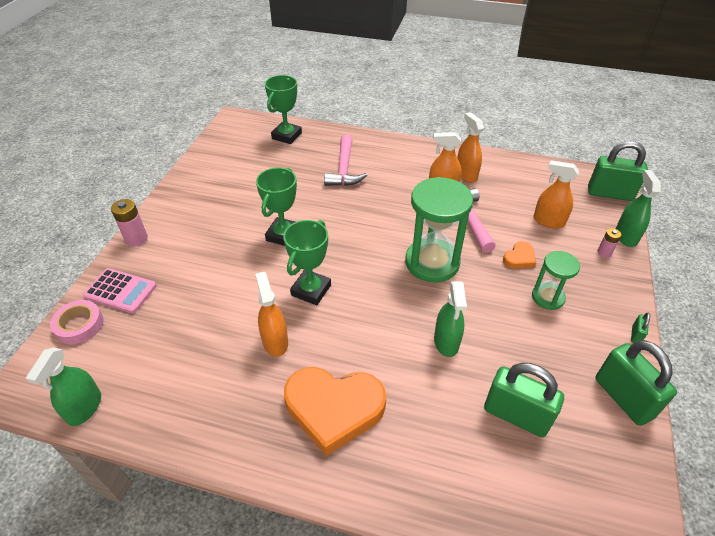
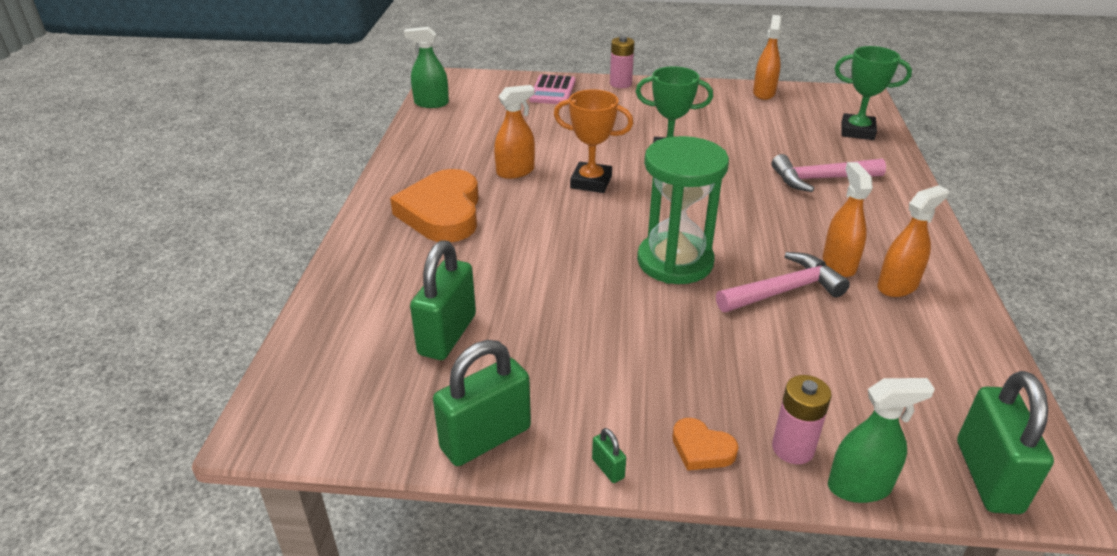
camera: 80 degrees right, 10 degrees down
pink tape [50,300,104,344] -> none
green trophy [283,220,331,305] -> orange trophy [554,89,633,193]
green spray bottle [434,281,467,357] -> none
orange heart [503,241,536,269] -> orange heart moved to [672,418,739,470]
green hourglass [532,251,580,310] -> none
orange spray bottle [534,160,579,229] -> orange spray bottle moved to [753,15,781,100]
pink battery [597,228,622,258] -> pink battery [772,375,832,464], size x1.62
green padlock [631,313,650,343] -> green padlock turned 45 degrees clockwise [592,428,626,483]

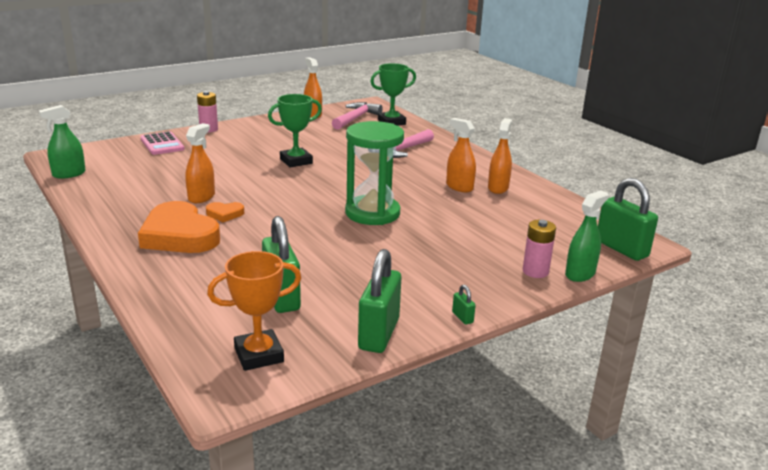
camera: 40 degrees left, 10 degrees down
orange trophy [554,89,633,193] -> orange trophy moved to [207,251,301,371]
green padlock [592,428,626,483] -> green padlock turned 45 degrees clockwise [452,285,476,325]
orange heart [672,418,739,470] -> orange heart moved to [206,202,244,222]
pink hammer [716,252,850,312] -> pink hammer moved to [332,102,383,130]

